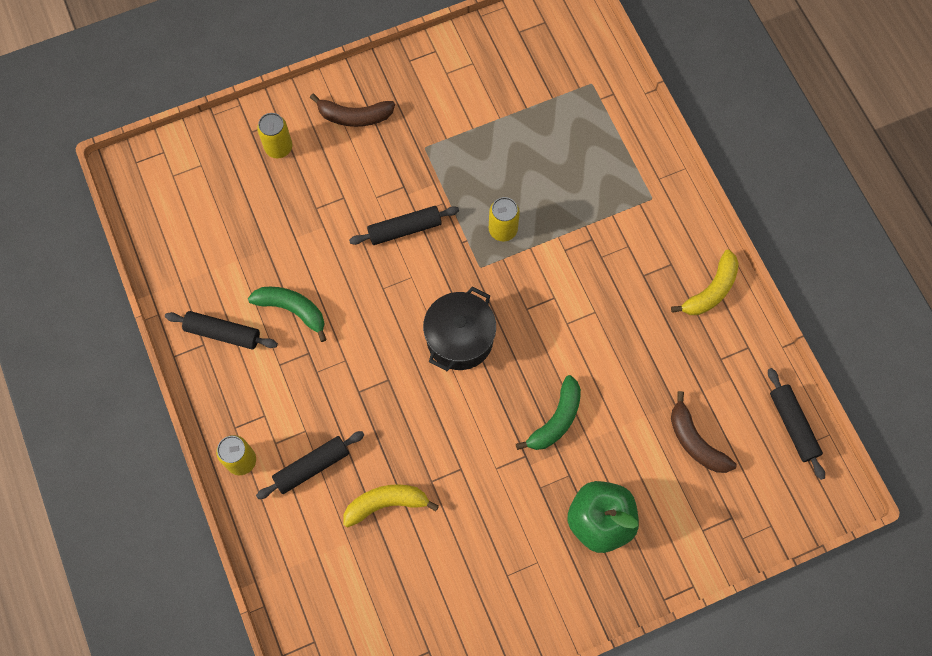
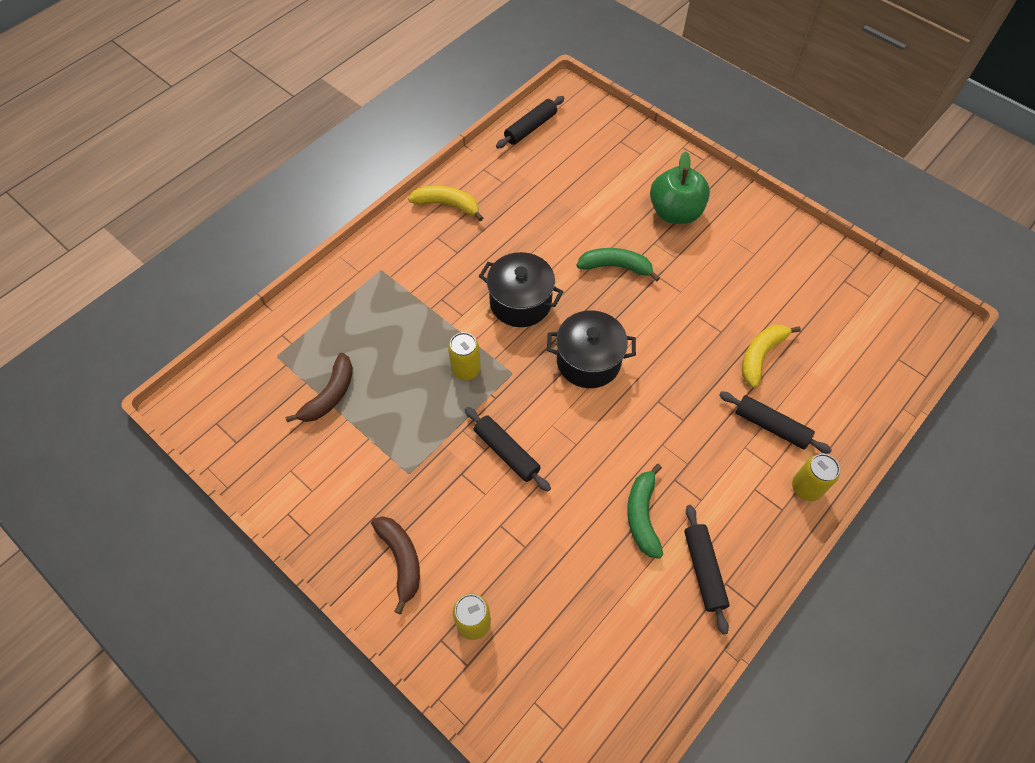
camera: 115 degrees left, 10 degrees down
yellow banana [343,484,439,527] -> yellow banana turned 75 degrees clockwise [742,325,801,388]
brown banana [671,391,737,473] -> brown banana moved to [285,353,353,422]
none -> black pot [479,252,563,327]

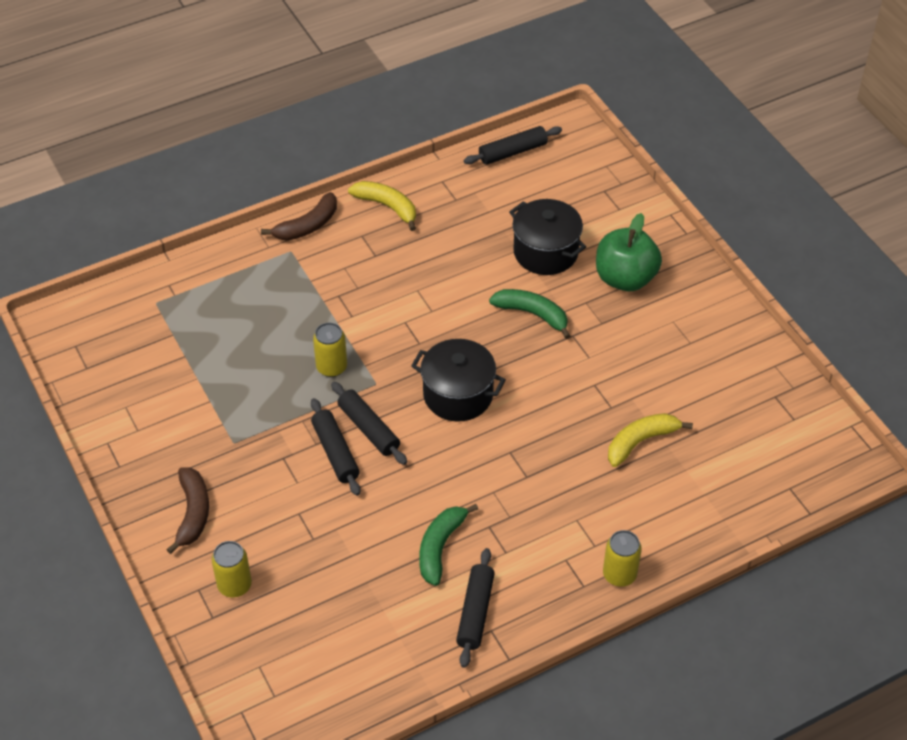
camera: 20 degrees right, 10 degrees down
brown banana [285,353,353,422] -> brown banana moved to [261,192,337,241]
black pot [479,252,563,327] -> black pot moved to [509,199,586,275]
black rolling pin [719,391,832,454] -> black rolling pin moved to [331,382,407,465]

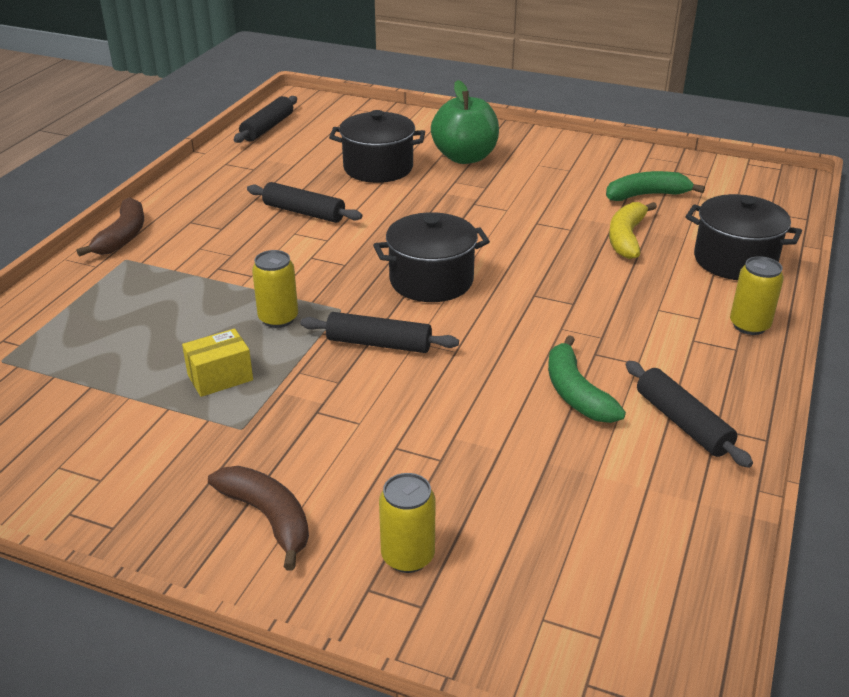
camera: 40 degrees left, 15 degrees down
black rolling pin [311,398,361,496] -> black rolling pin moved to [247,182,362,223]
yellow banana [348,181,416,231] -> none
green banana [489,289,570,339] -> green banana moved to [606,171,705,201]
none -> yellow box [182,329,253,397]
none -> black pot [685,194,802,280]

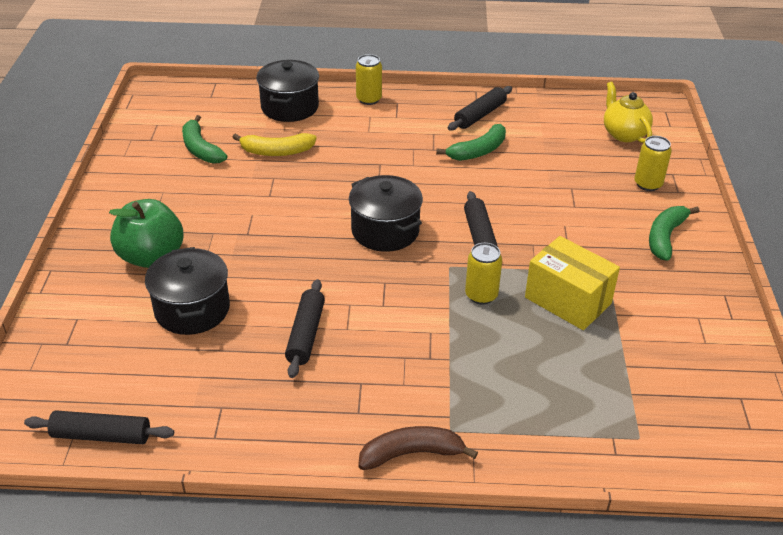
camera: 110 degrees left, 5 degrees up
yellow box [182,329,253,397] -> yellow box [525,236,620,330], size x1.67
brown banana [208,466,309,570] -> green banana [649,206,699,261]
none -> yellow teapot [604,82,653,143]

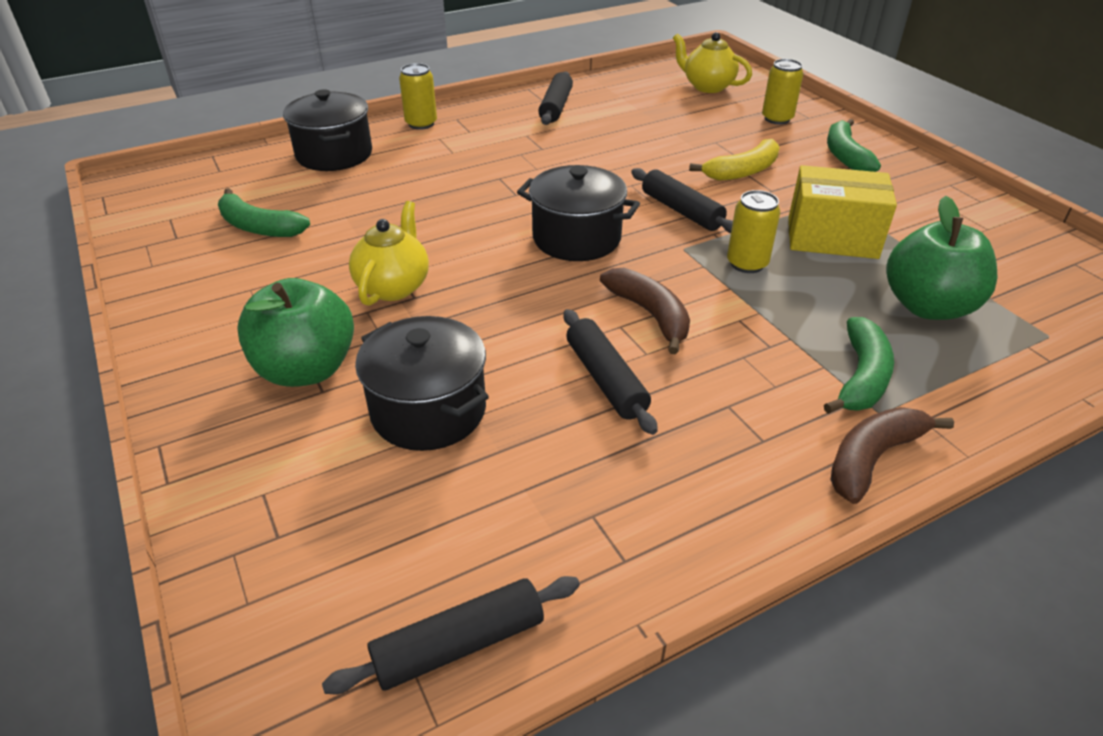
camera: 30 degrees left, 0 degrees up
yellow banana [232,133,317,156] -> yellow banana moved to [689,139,780,181]
green banana [436,124,506,161] -> green banana moved to [824,317,894,414]
none -> yellow teapot [349,201,429,306]
none -> brown banana [600,268,690,355]
none -> green apple [886,196,998,320]

